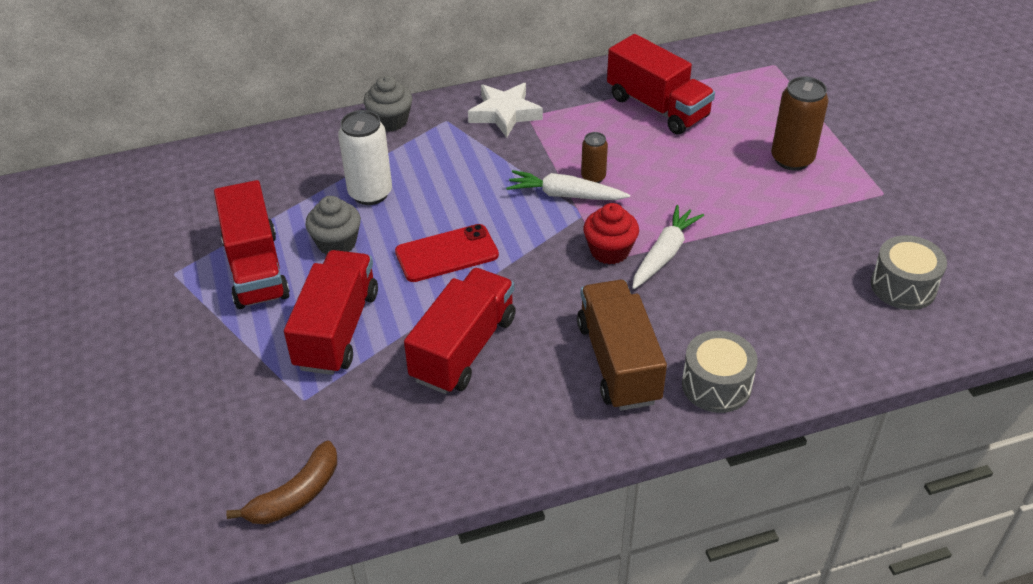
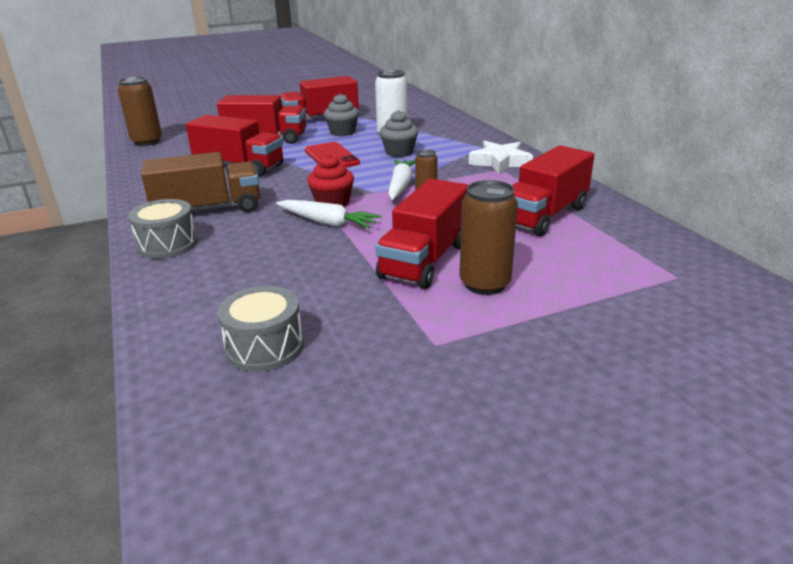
camera: 85 degrees right, 15 degrees down
brown banana [226,441,337,524] -> brown can [118,77,162,146]
grey cupcake [364,76,413,132] -> grey cupcake moved to [380,110,418,157]
none -> red truck [375,179,468,289]

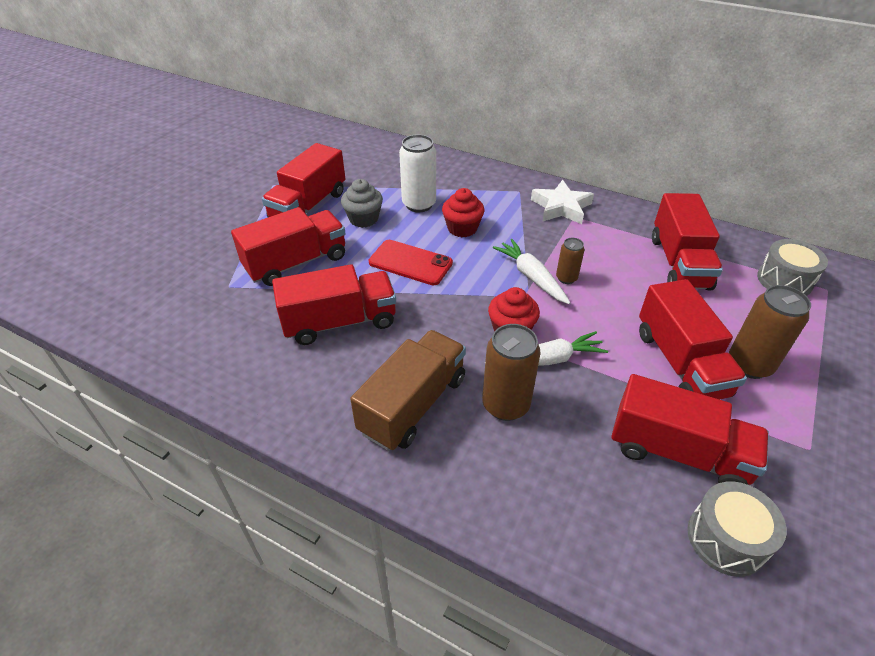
camera: 40 degrees left, 15 degrees up
brown can [118,77,162,146] -> brown can moved to [482,324,541,421]
grey drum [128,199,198,259] -> grey drum moved to [757,239,828,296]
grey cupcake [380,110,418,157] -> red cupcake [442,188,484,237]
none -> red truck [611,374,769,485]

